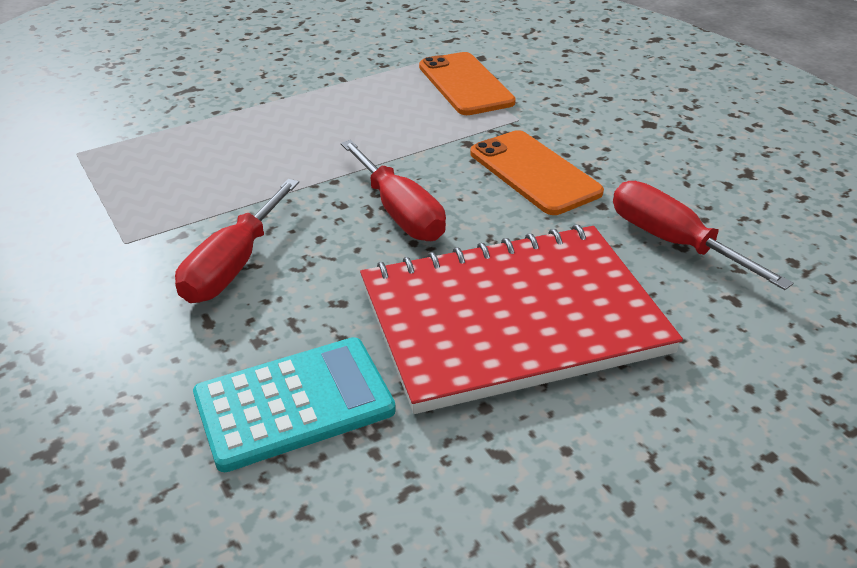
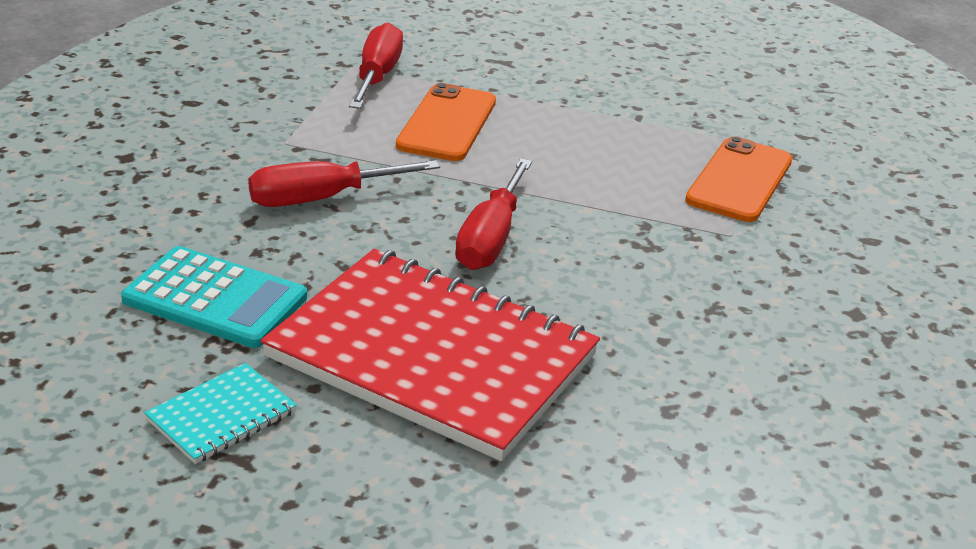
camera: 45 degrees right, 5 degrees down
orange phone [470,130,604,215] -> orange phone moved to [396,83,496,161]
red screwdriver [613,181,793,290] -> red screwdriver moved to [349,22,403,109]
none -> turquoise notebook [144,363,297,464]

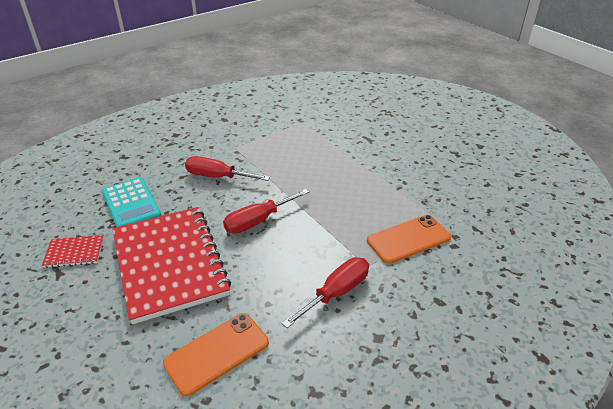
camera: 40 degrees right, 5 degrees up
turquoise notebook [144,363,297,464] -> red notebook [42,235,104,268]
red screwdriver [349,22,403,109] -> red screwdriver moved to [282,257,369,328]
orange phone [396,83,496,161] -> orange phone moved to [163,313,269,396]

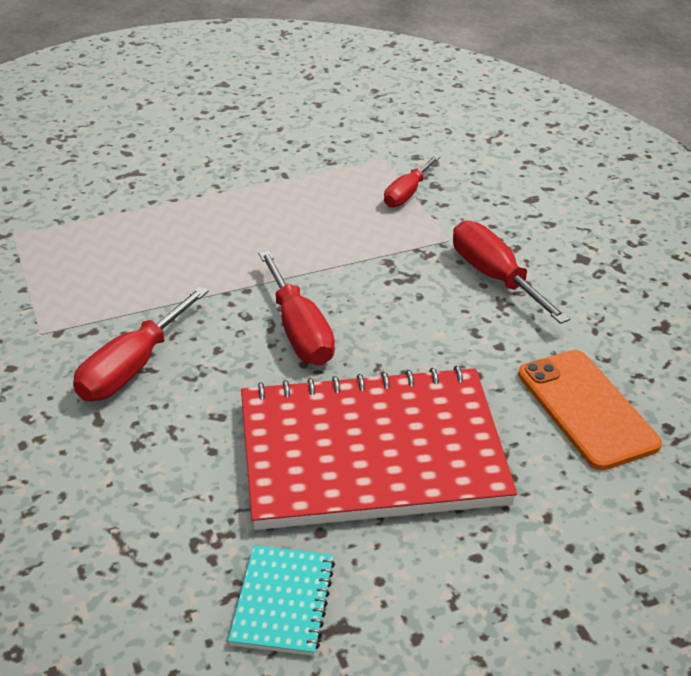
camera: 75 degrees left, 0 degrees up
red notebook [42,235,104,268] -> turquoise notebook [228,546,335,656]
turquoise calculator [102,177,161,227] -> none
orange phone [367,215,451,264] -> red screwdriver [384,155,440,208]

